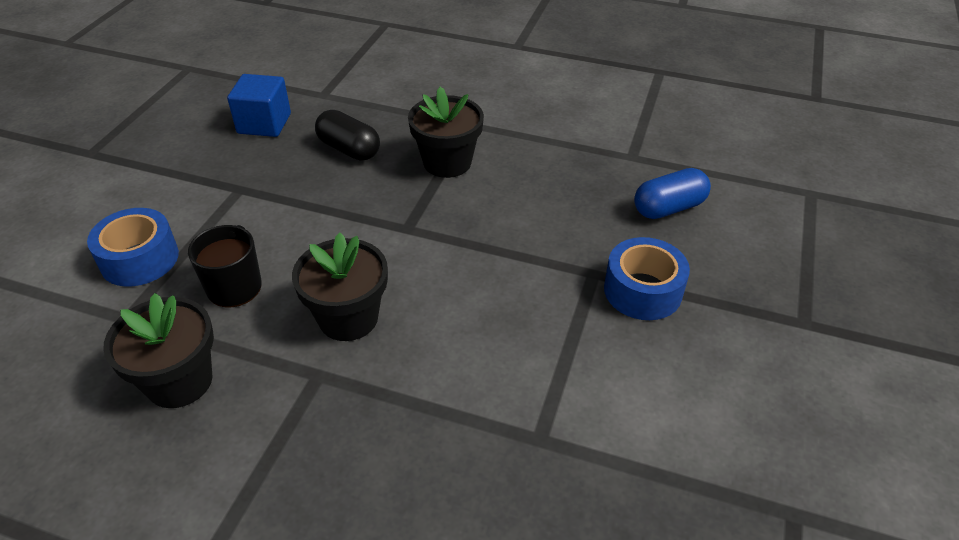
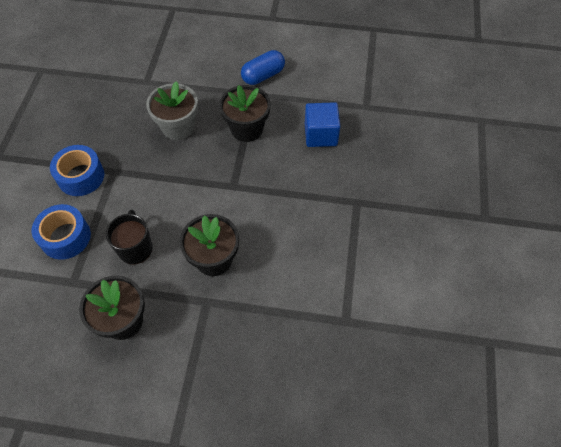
camera: 10 degrees left, 15 degrees up
blue cube [227,74,291,137] -> blue cube moved to [305,102,340,147]
black capsule [315,110,380,161] -> grey flower pot [146,81,198,140]
blue tape [604,237,690,320] -> blue tape moved to [50,145,104,196]
blue capsule [634,168,711,219] -> blue capsule moved to [241,50,285,85]

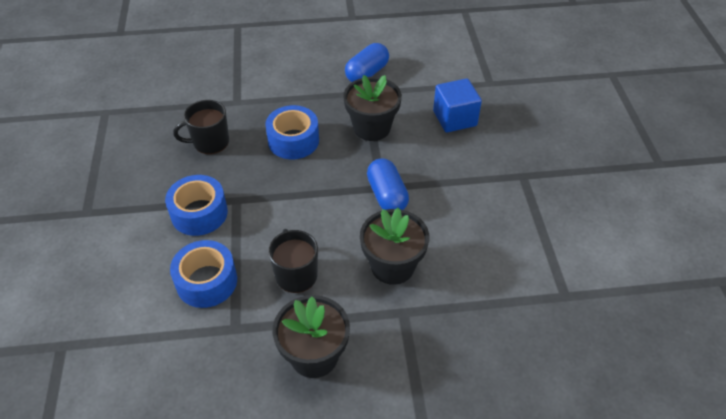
camera: 15 degrees left, 10 degrees down
grey flower pot [146,81,198,140] -> blue tape [265,105,319,159]
none -> black mug [173,100,229,154]
none -> blue capsule [367,158,409,210]

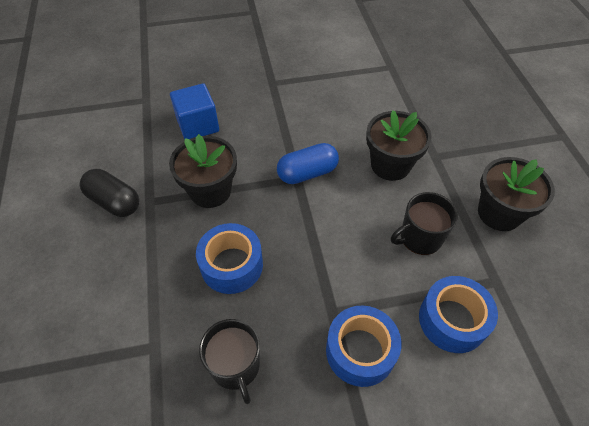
camera: 95 degrees left, 5 degrees up
blue capsule [345,43,389,82] -> black capsule [80,169,139,217]

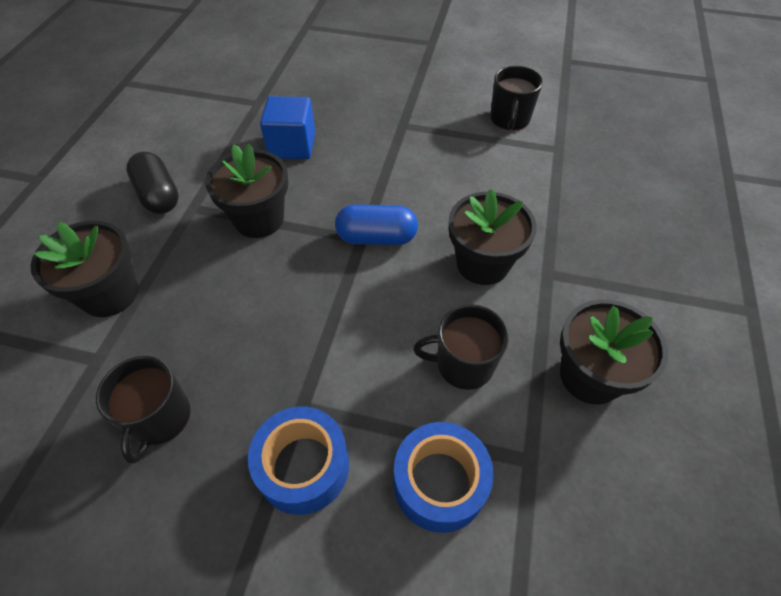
camera: 25 degrees right, 0 degrees up
blue tape [196,223,263,294] -> none
none -> black flower pot [31,221,138,317]
none -> black mug [490,66,543,130]

